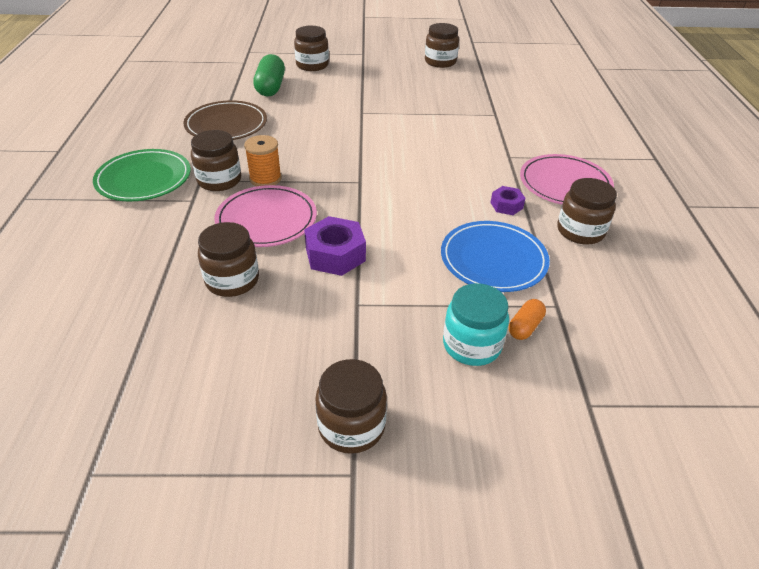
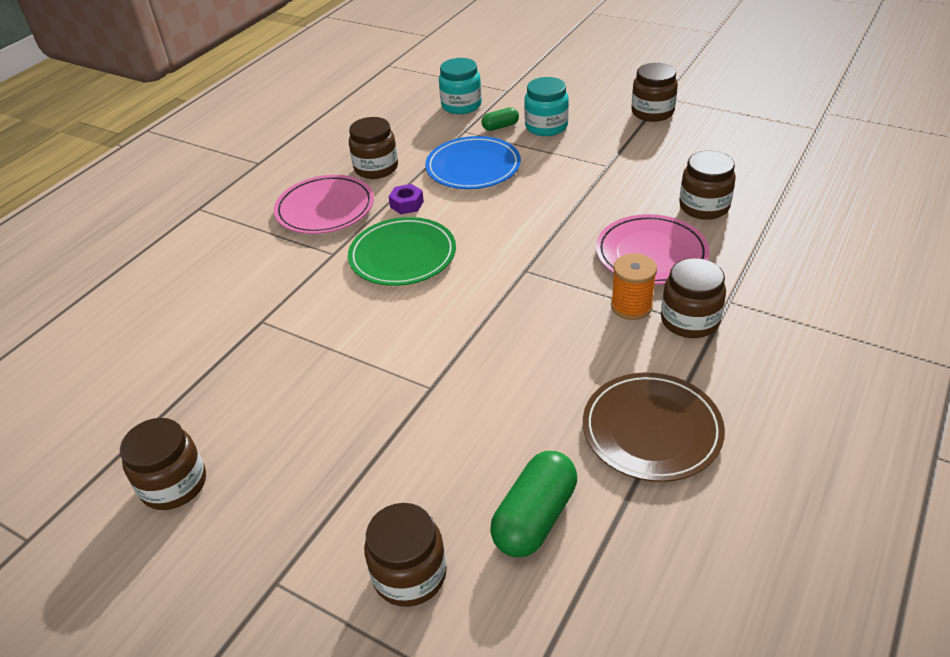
camera: 145 degrees left, 0 degrees up
green plate [93,149,191,202] -> green plate moved to [348,217,456,286]
purple nut [304,216,366,276] -> none
orange capsule [509,299,546,340] -> green capsule [482,107,519,131]
none -> turquoise jar [439,58,482,114]

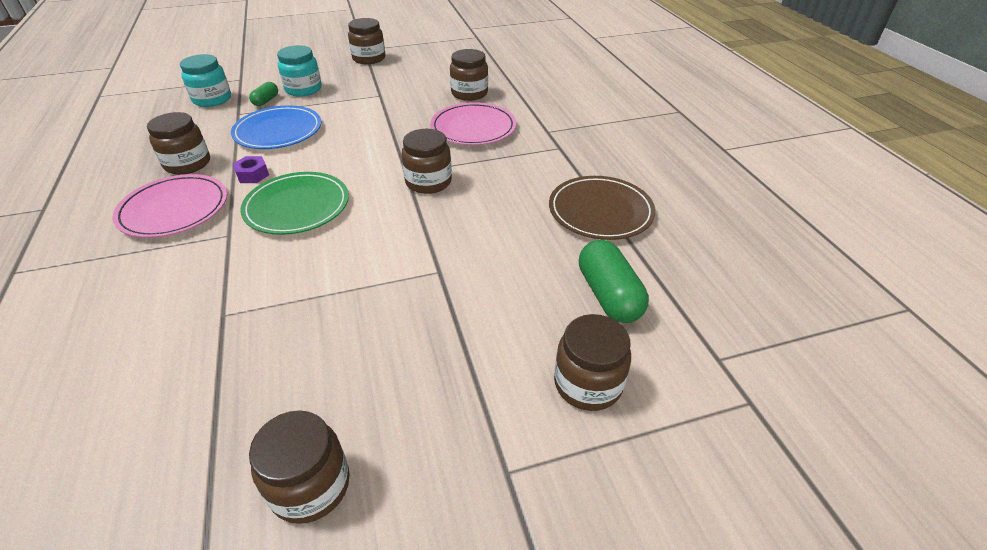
camera: 50 degrees left, 0 degrees up
orange spool [611,253,657,320] -> none
brown jar [661,258,726,338] -> brown jar moved to [402,129,452,194]

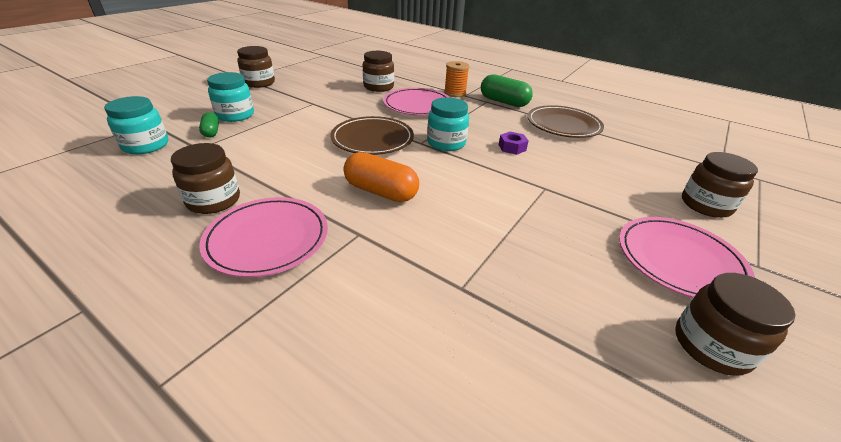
camera: 40 degrees left, 5 degrees down
blue plate [231,105,321,149] -> none
purple nut [233,156,269,183] -> purple nut moved to [499,132,528,155]
green plate [240,172,349,235] -> orange capsule [344,152,419,202]
brown jar [402,129,452,194] -> turquoise jar [427,97,469,151]
green capsule [579,239,649,323] -> green capsule moved to [481,74,533,107]
none -> brown plate [330,116,414,155]
none -> orange spool [444,61,469,97]
none -> pink plate [619,217,755,298]

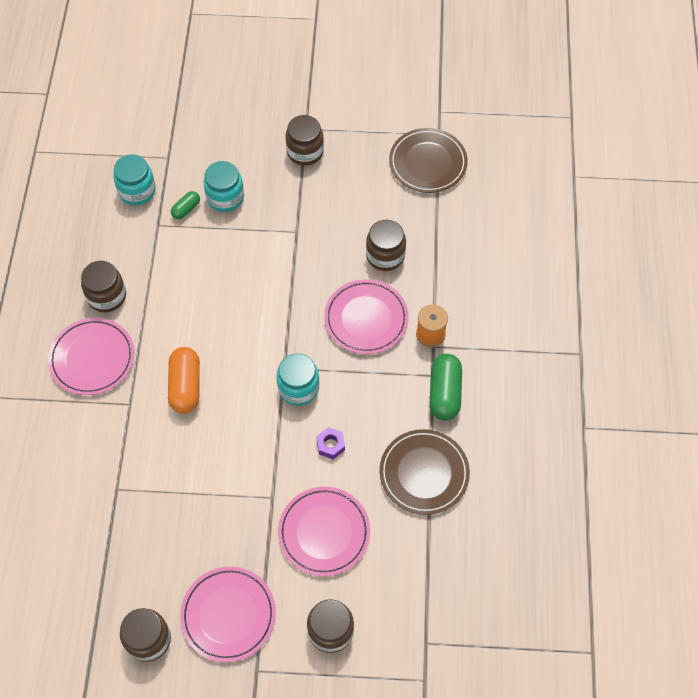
camera: 60 degrees right, 25 degrees up
brown plate [330,116,414,155] -> brown plate moved to [389,128,468,193]
none -> pink plate [278,487,370,576]

